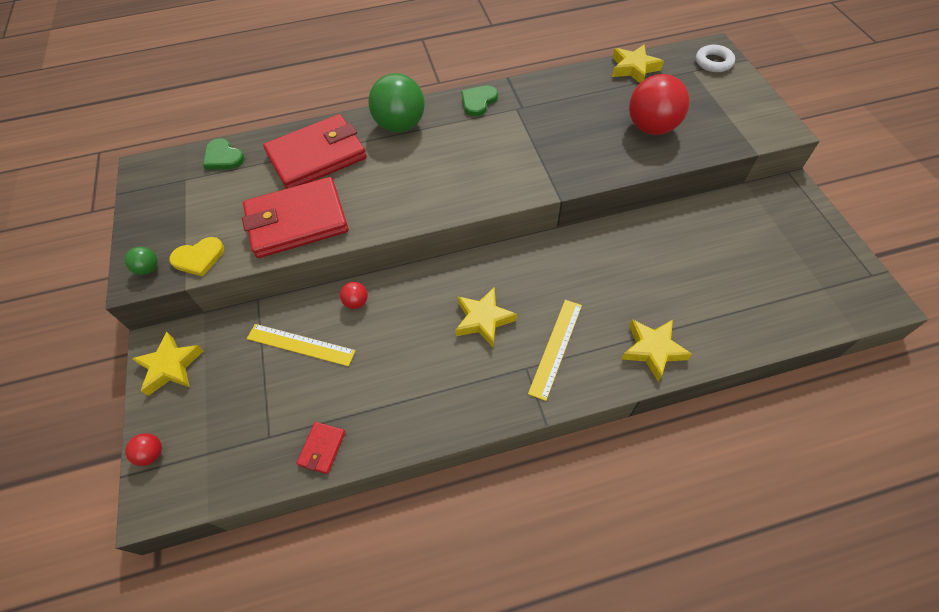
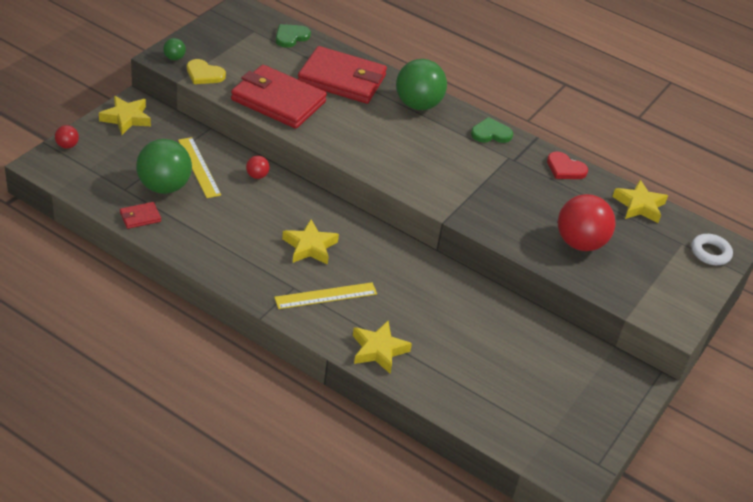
camera: 40 degrees right, 15 degrees down
green heart [203,138,245,170] -> green heart turned 45 degrees clockwise [276,24,311,48]
none -> green ball [136,139,192,194]
none -> red heart [547,151,588,179]

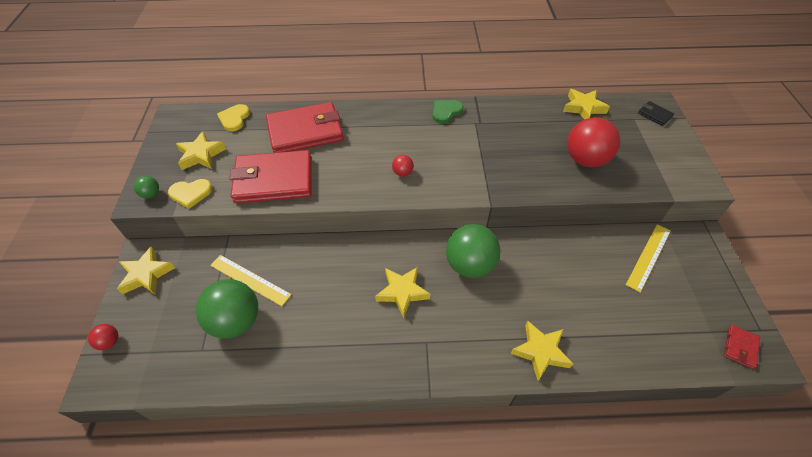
camera: 30 degrees left, 10 degrees up
red wallet [120,202,161,229] -> red wallet moved to [724,325,760,369]
red ball [246,156,270,179] -> red ball moved to [392,155,414,177]
yellow ruler [274,282,377,309] -> yellow ruler moved to [626,224,671,293]
green heart [276,24,311,48] -> yellow heart [217,104,250,131]
green ball [396,59,447,110] -> green ball moved to [446,224,500,278]
red heart [547,151,588,179] -> none
white ring [691,234,733,265] -> black wallet [638,101,674,126]
none -> yellow star [176,131,226,170]

